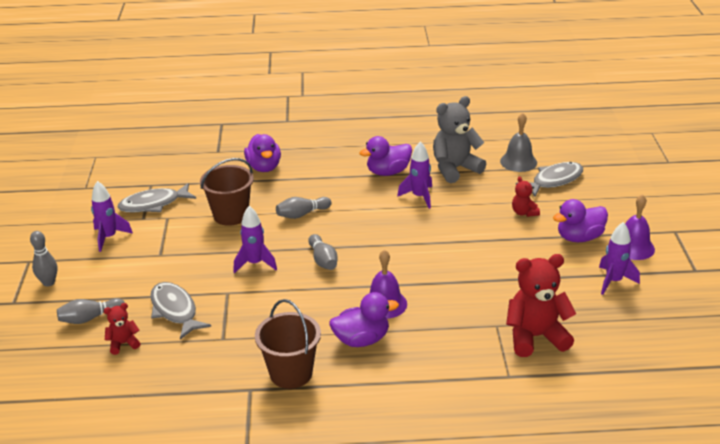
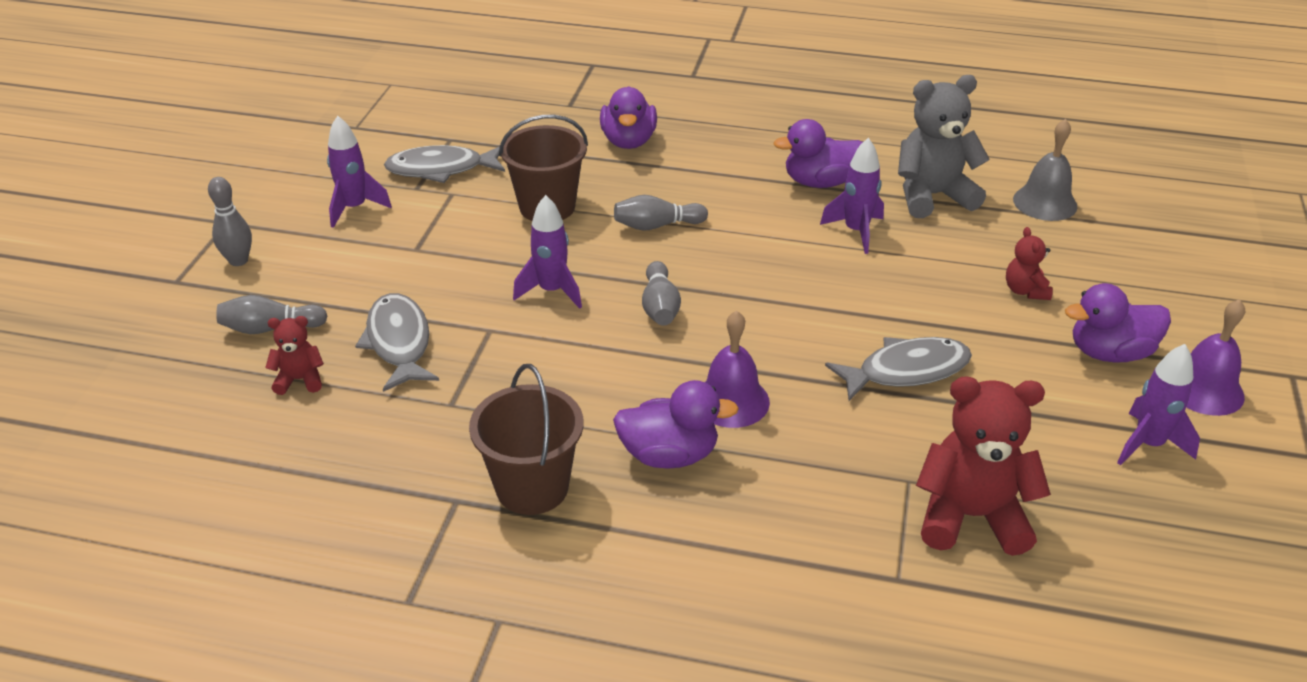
camera: 15 degrees right, 5 degrees up
grey fish [516,162,583,197] -> grey fish moved to [825,337,972,401]

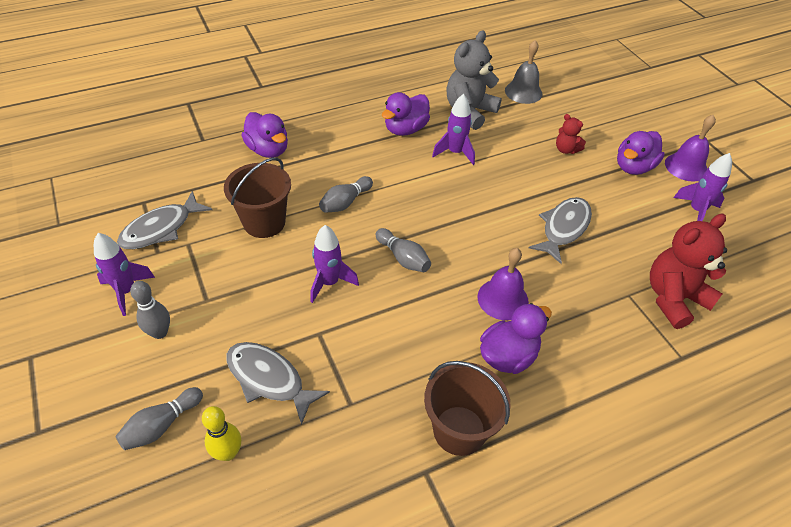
camera: 40 degrees left, 10 degrees up
grey bowling pin [208,177,252,266] -> grey bowling pin moved to [130,281,170,339]
red teddy bear [265,316,324,395] -> yellow bowling pin [202,406,241,461]

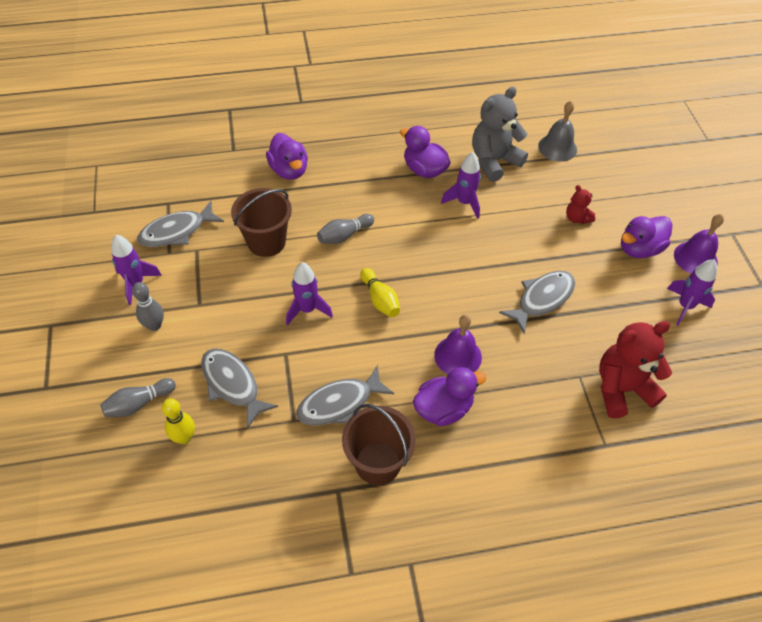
camera: 15 degrees right, 5 degrees up
grey bowling pin [376,228,431,272] -> yellow bowling pin [360,268,400,317]
purple duck [382,92,430,136] -> purple duck turned 75 degrees clockwise [400,126,451,178]
none -> grey fish [296,365,394,425]

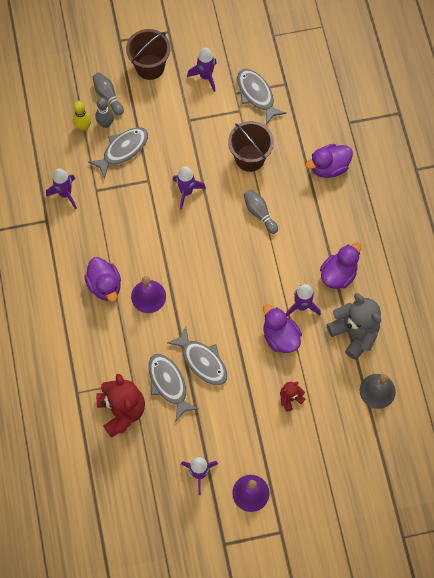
camera: 90 degrees right, 15 degrees up
grey bowling pin [132,282,164,331] -> grey bowling pin moved to [95,98,114,128]
grey fish [296,365,394,425] -> grey fish moved to [148,354,199,422]
brown bucket [342,404,416,485] -> brown bucket moved to [126,29,171,80]
yellow bowling pin [360,268,400,317] -> none
purple duck [621,216,672,258] -> purple duck moved to [263,304,302,353]
none -> purple rocket [46,168,77,209]

